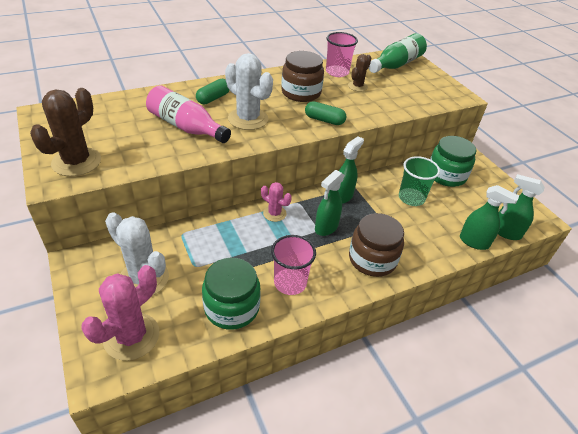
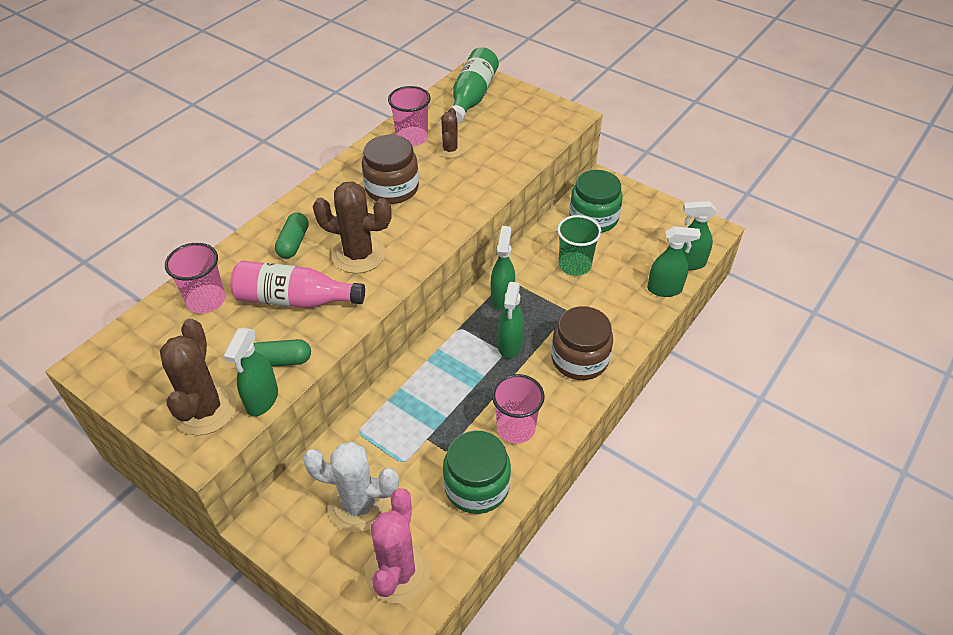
camera: 25 degrees left, 5 degrees up
white cactus [225,53,273,130] -> brown cactus [313,181,392,274]
pink cactus [261,182,292,222] -> none
green capsule [305,101,347,125] -> green capsule moved to [253,339,311,367]
none -> pink cup [165,243,225,313]
none -> green spray bottle [224,328,278,417]

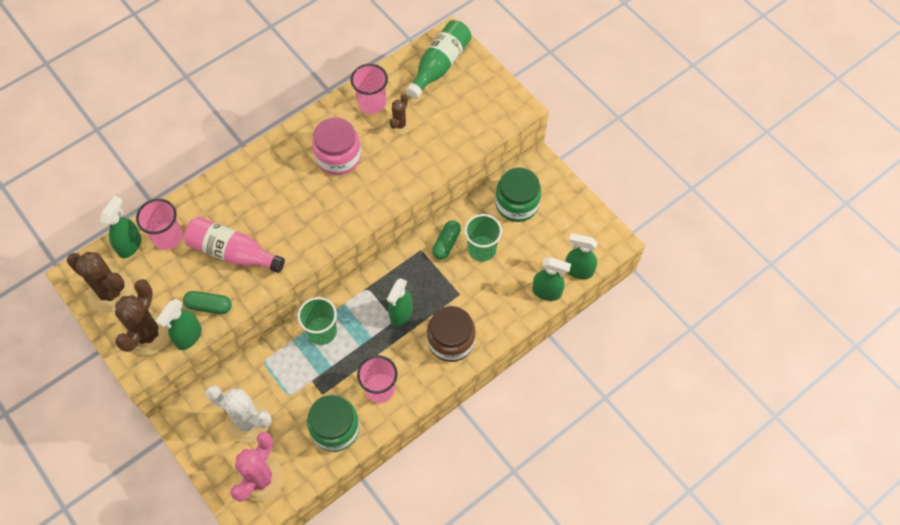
camera: 15 degrees right, 15 degrees up
green capsule [275,213,309,258] -> green capsule moved to [432,220,461,260]
brown cactus [313,181,392,274] -> brown cactus moved to [67,252,133,313]
brown jar [362,135,419,204] -> pink jar [312,117,361,175]
green spray bottle [491,226,515,310] -> green spray bottle moved to [100,196,142,258]
none -> green cup [297,297,337,345]

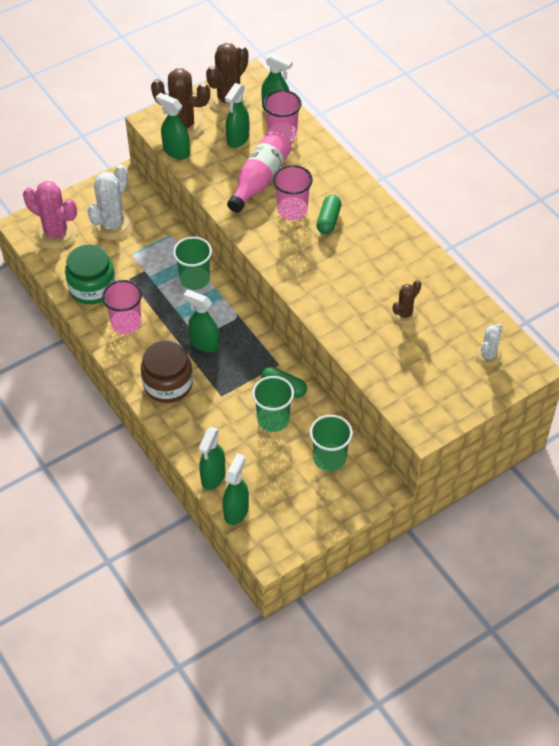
camera: 95 degrees right, 10 degrees down
green capsule [183,291,232,314] -> green capsule moved to [316,195,342,234]
pink jar [312,117,361,175] -> none
pink cup [351,64,388,114] -> pink cup moved to [273,165,313,220]
brown cactus [388,94,412,135] -> brown cactus turned 75 degrees counterclockwise [392,280,421,325]
green bottle [406,20,472,99] -> white cactus [475,323,502,366]
green jar [495,167,541,222] -> green cup [310,415,353,471]
none -> green spray bottle [225,83,249,148]

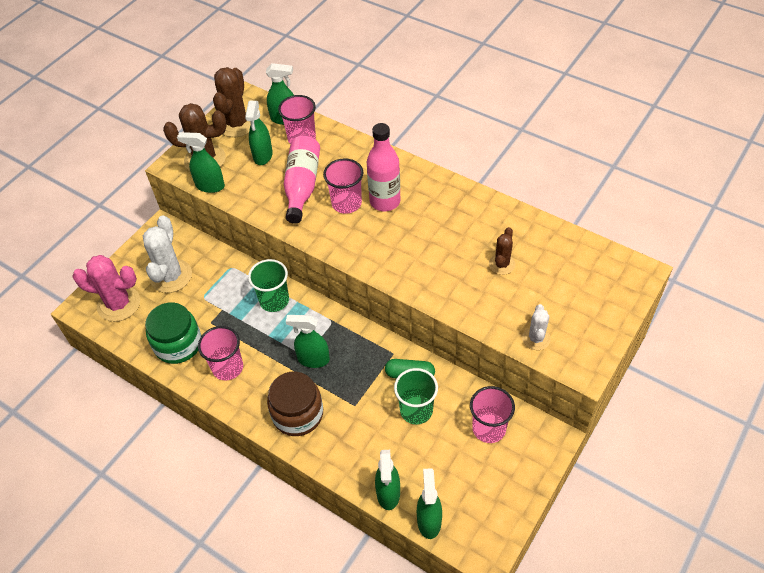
camera: 20 degrees left, 0 degrees up
green cup [310,415,353,471] -> pink cup [470,386,515,443]
green capsule [316,195,342,234] -> pink bottle [367,123,401,211]
white cactus [475,323,502,366] -> white cactus moved to [522,304,551,350]

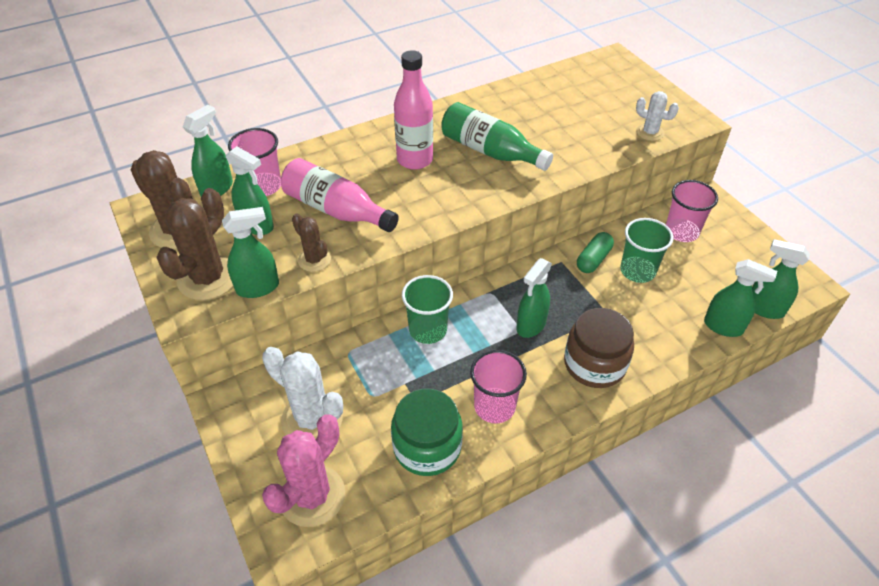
camera: 65 degrees left, 5 degrees down
green spray bottle [177,132,225,193] -> green spray bottle turned 150 degrees counterclockwise [222,207,279,298]
pink cup [323,158,363,214] -> none
brown cactus [489,227,515,275] -> brown cactus moved to [292,213,331,272]
none -> green bottle [441,102,553,171]

